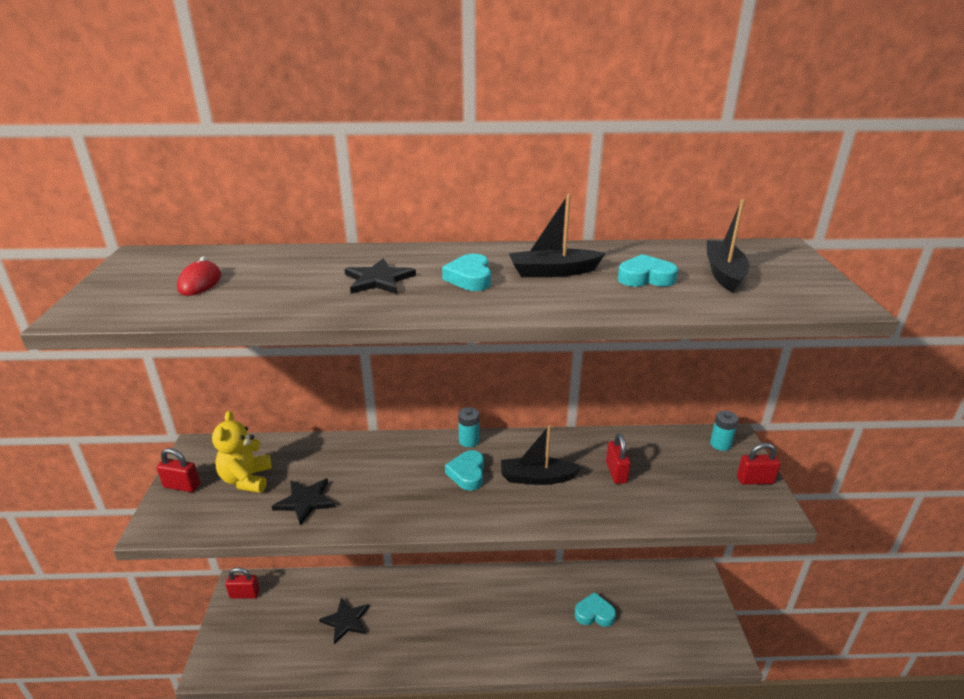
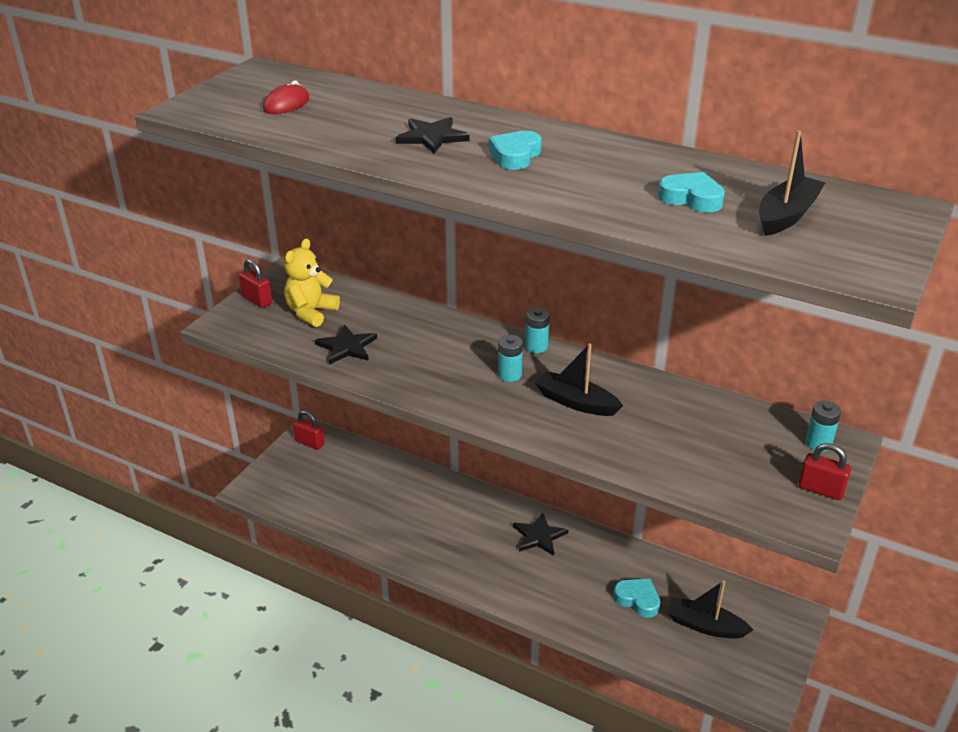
camera: 30 degrees right, 5 degrees up
black star [319,598,369,644] -> black star moved to [513,513,568,556]
turquoise heart [445,450,484,491] -> turquoise battery [498,335,523,382]
black boat [509,194,606,277] -> black boat moved to [667,581,753,639]
red padlock [606,433,631,484] -> none

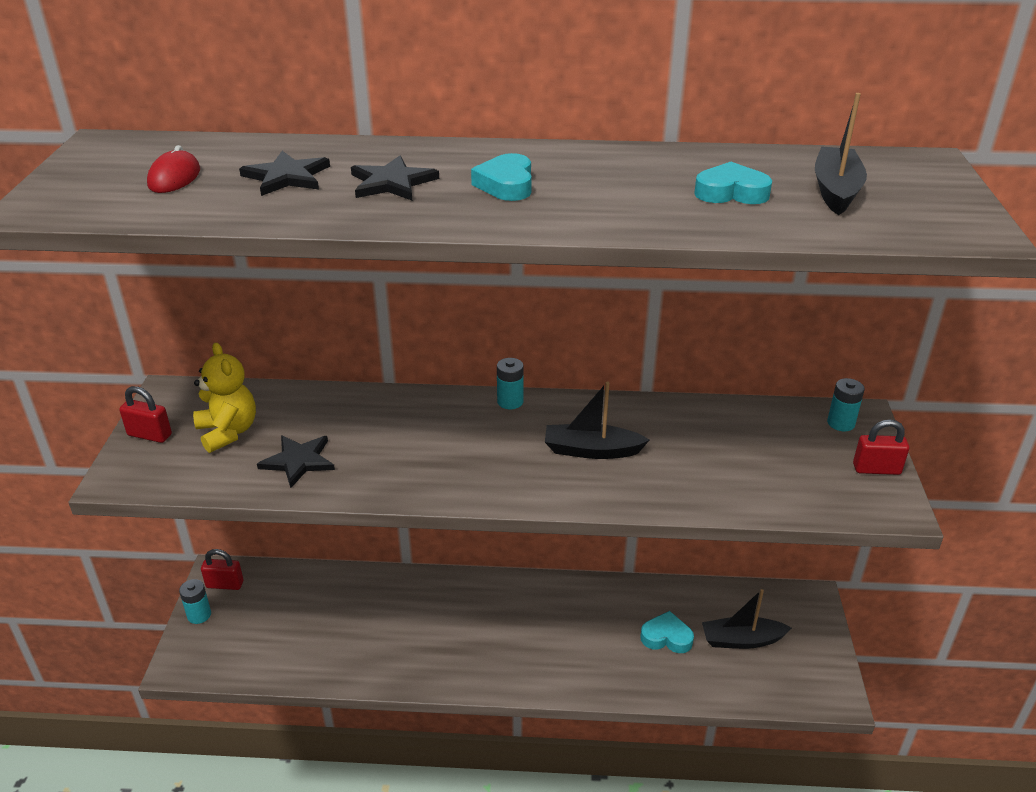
camera: 25 degrees left, 0 degrees up
yellow teddy bear [284,238,340,327] -> yellow teddy bear turned 150 degrees clockwise [193,343,256,453]
turquoise battery [498,335,523,382] -> turquoise battery moved to [179,579,211,624]
black star [513,513,568,556] -> black star moved to [239,151,330,196]

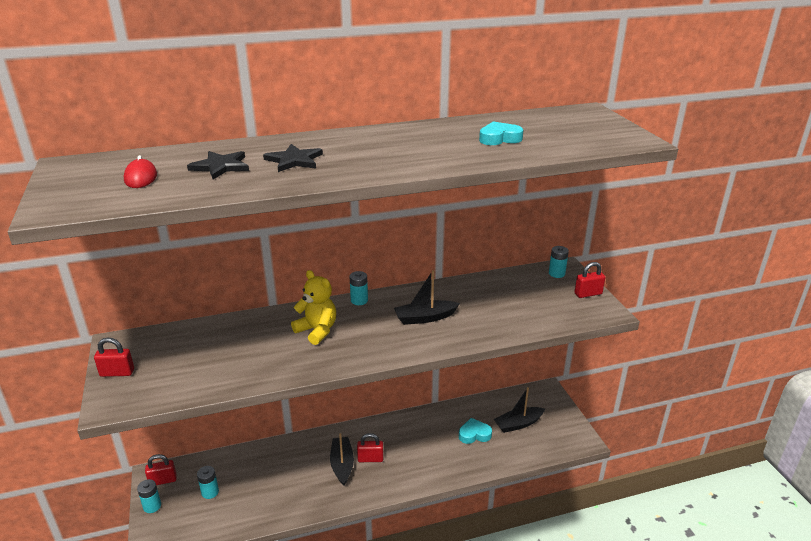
camera: 20 degrees left, 5 degrees down
yellow teddy bear [193,343,256,453] -> yellow teddy bear moved to [291,270,336,345]
black star [257,435,335,488] -> none
turquoise heart [471,153,532,201] -> none
black boat [815,93,867,215] -> black boat moved to [330,433,354,486]
none -> turquoise battery [197,466,219,499]
none -> red padlock [357,433,383,462]

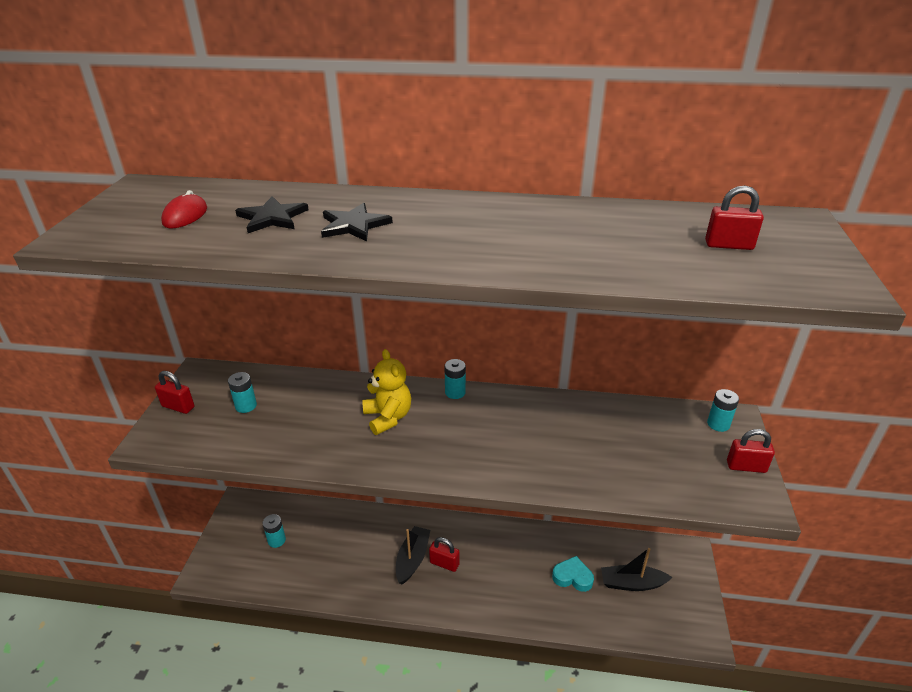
camera: 25 degrees right, 5 degrees up
turquoise battery [137,479,161,513] -> turquoise battery moved to [228,372,257,413]
red padlock [145,454,177,485] -> red padlock moved to [705,186,764,250]
black boat [394,270,460,325] -> none
turquoise heart [479,122,523,145] -> none

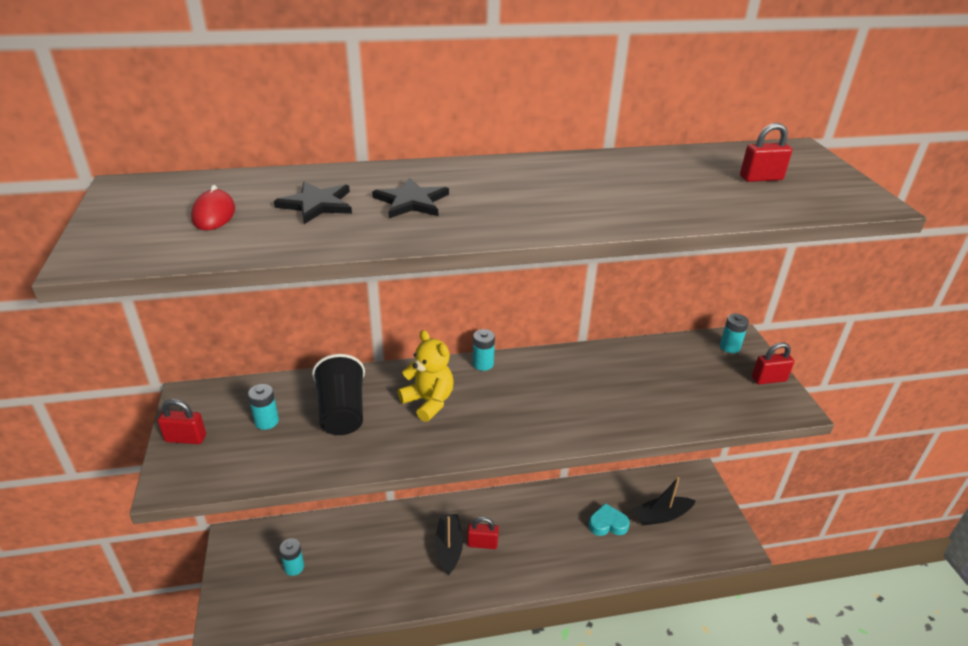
camera: 20 degrees left, 0 degrees up
none -> black cup [312,354,365,435]

